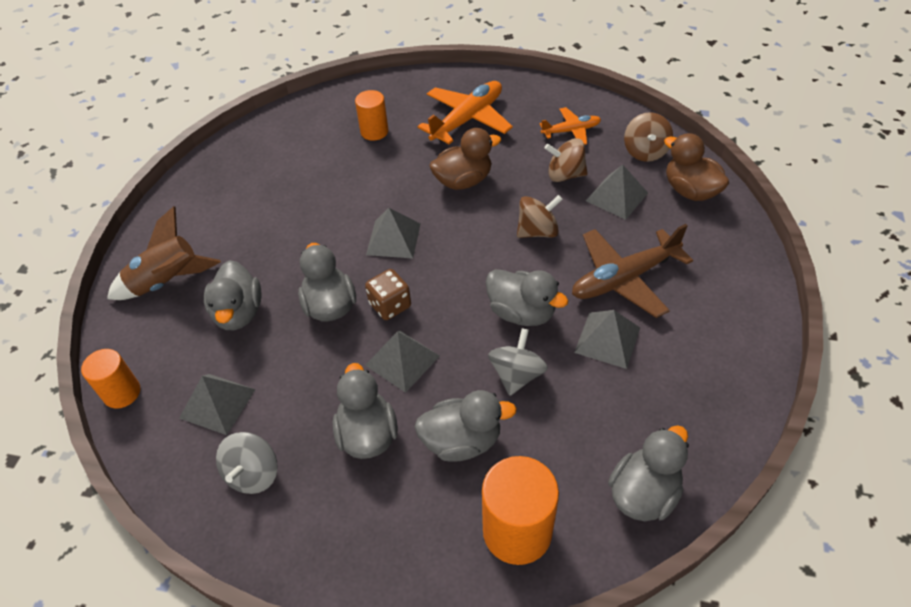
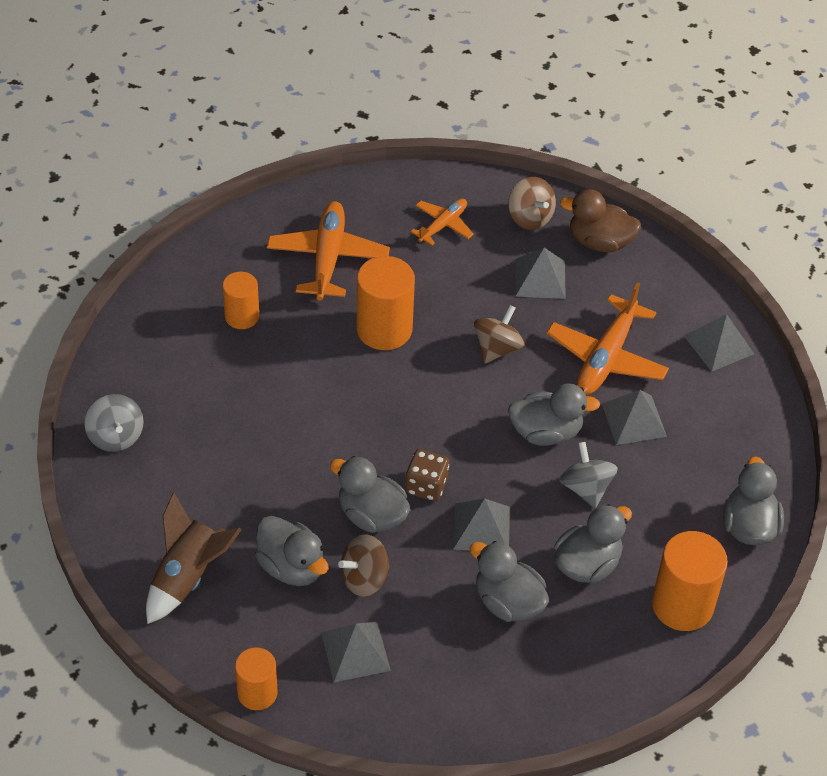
camera: 40 degrees left, 0 degrees up
grey spinning top [216,432,278,494] -> grey spinning top moved to [85,394,144,452]
grey pyramid [366,208,420,259] -> grey pyramid moved to [684,314,754,372]
brown duck [429,128,501,190] -> orange cylinder [357,256,415,350]
brown spinning top [544,138,588,182] -> brown spinning top moved to [338,534,390,597]
brown plane [572,224,693,318] -> orange plane [546,282,669,395]

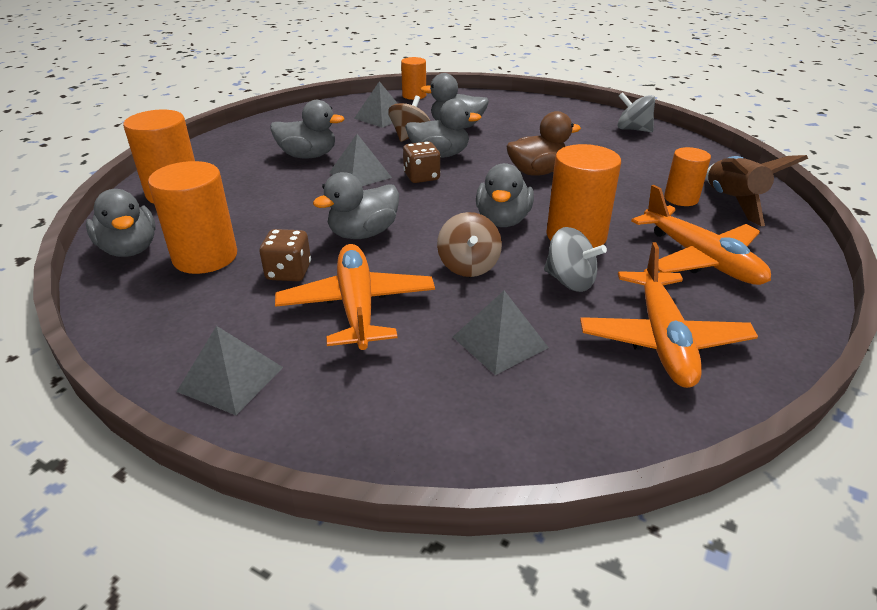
camera: 145 degrees right, 15 degrees down
brown rocket [146,492,242,624] -> brown rocket moved to [706,155,808,226]
orange plane [411,199,474,245] -> orange plane [580,242,758,388], size x1.75
brown spinning top [508,177,556,230] -> none
grey duck [554,504,632,583] -> grey duck moved to [476,163,534,227]
grey spinning top [559,442,618,508] -> grey spinning top moved to [544,227,607,292]
brown duck [560,189,641,252] -> brown duck moved to [506,111,581,176]
grey pyramid [602,390,667,445] -> brown dice [260,229,311,281]
none -> orange cylinder [148,161,237,274]

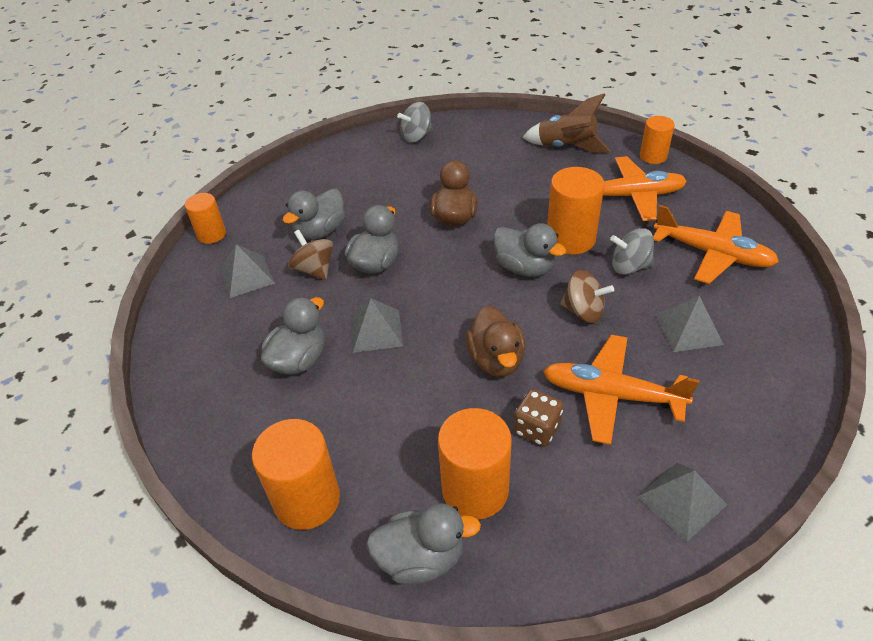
camera: 60 degrees left, 10 degrees up
grey duck [313,172,399,239] -> brown duck [466,306,525,377]
brown dice [403,141,440,183] -> none
grey spinning top [544,227,607,292] -> grey spinning top turned 150 degrees counterclockwise [610,228,654,275]
orange cylinder [664,147,711,206] -> orange cylinder moved to [640,116,675,164]

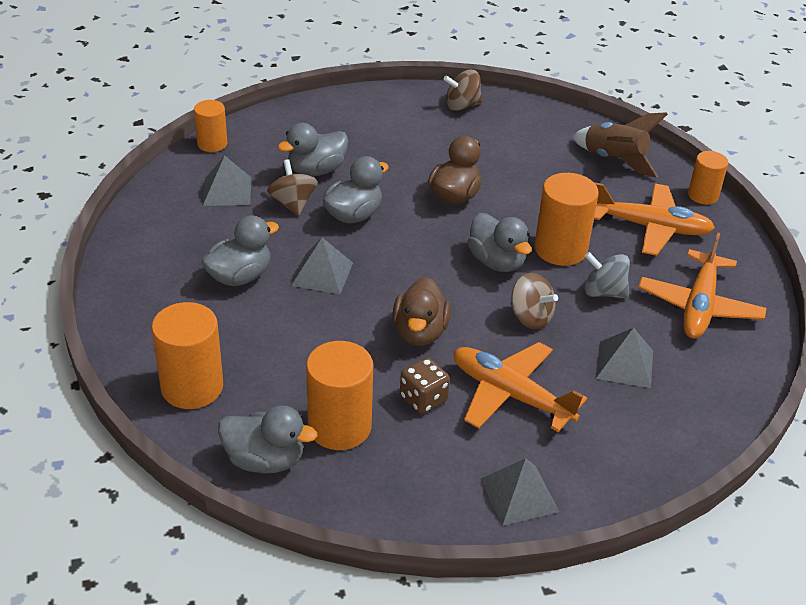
camera: 15 degrees right, 5 degrees down
grey spinning top [397,102,432,143] -> brown spinning top [443,70,482,111]
orange plane [653,205,779,284] -> orange plane turned 60 degrees clockwise [638,232,767,339]

